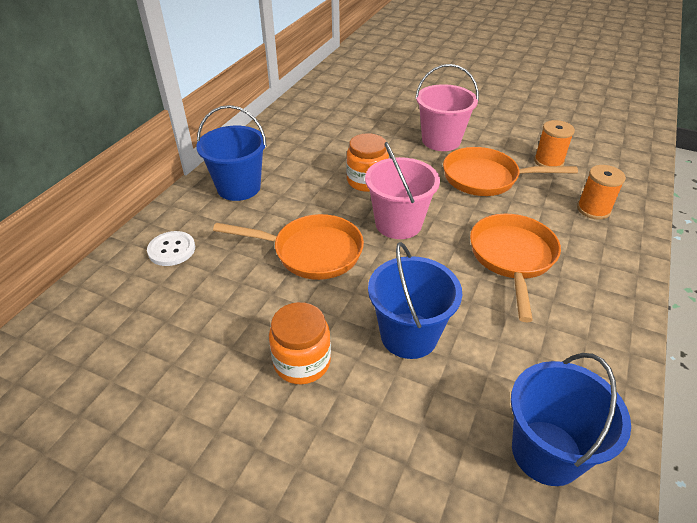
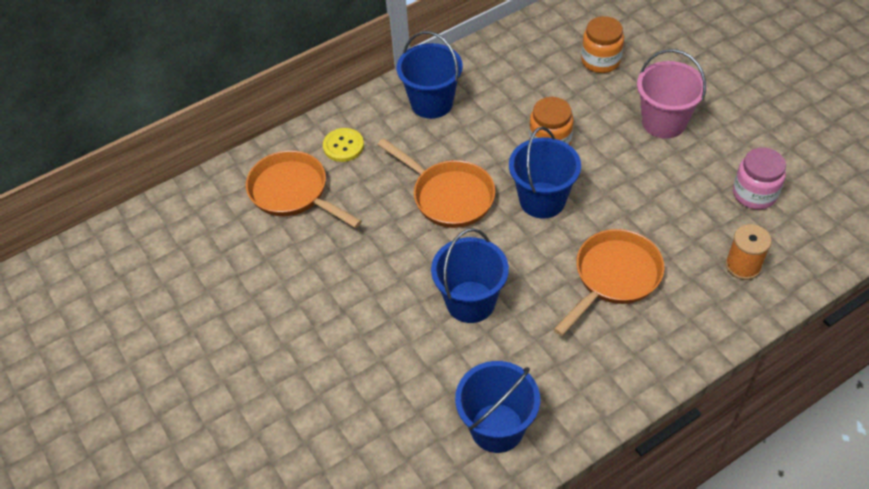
camera: 35 degrees right, 10 degrees up
white button [147,231,195,266] -> yellow button [323,128,364,162]
orange jar [269,302,331,384] -> orange jar moved to [581,16,624,73]
pink bucket [365,142,440,239] -> blue bucket [509,127,581,218]
orange pan [443,147,578,196] -> orange pan moved to [246,150,362,228]
orange spool [534,120,575,166] -> pink jar [733,147,786,209]

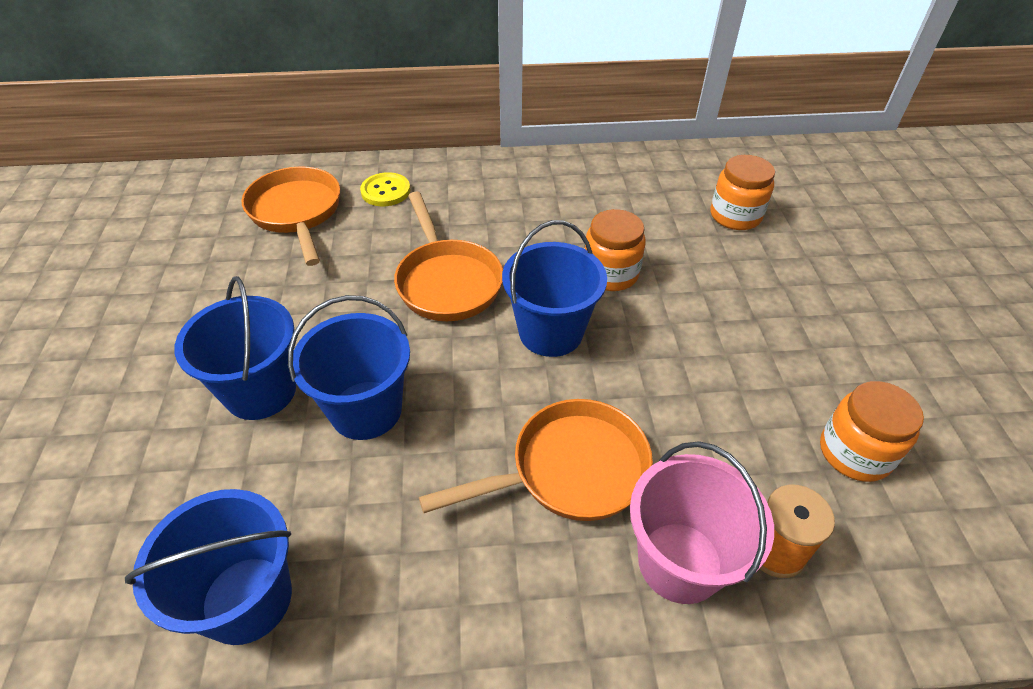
camera: 25 degrees right, 5 degrees down
blue bucket [397,31,463,119] -> blue bucket moved to [174,276,296,420]
pink bucket [637,49,706,139] -> pink bucket moved to [630,441,774,604]
pink jar [733,147,786,209] -> orange jar [820,381,924,482]

